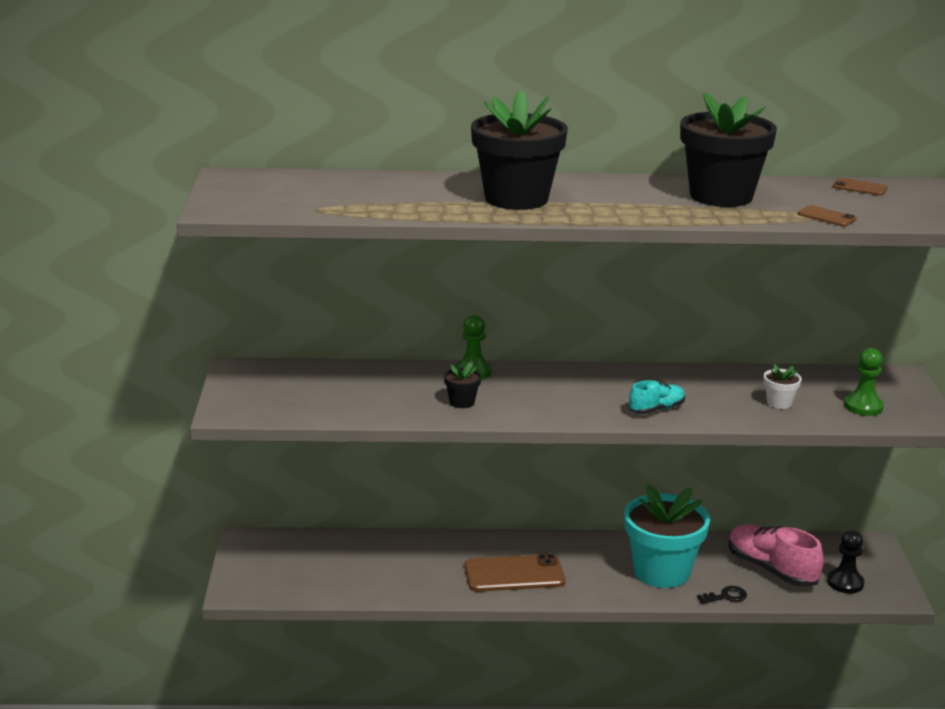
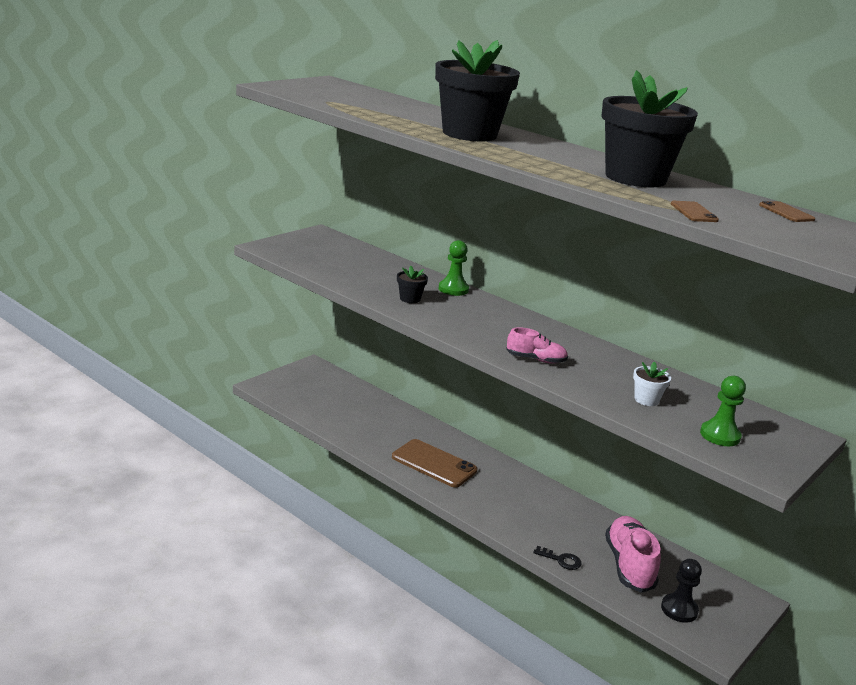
camera: 40 degrees right, 0 degrees up
turquoise flower pot [624,484,710,588] -> none
turquoise shoe [628,380,685,414] -> pink shoe [506,327,568,364]

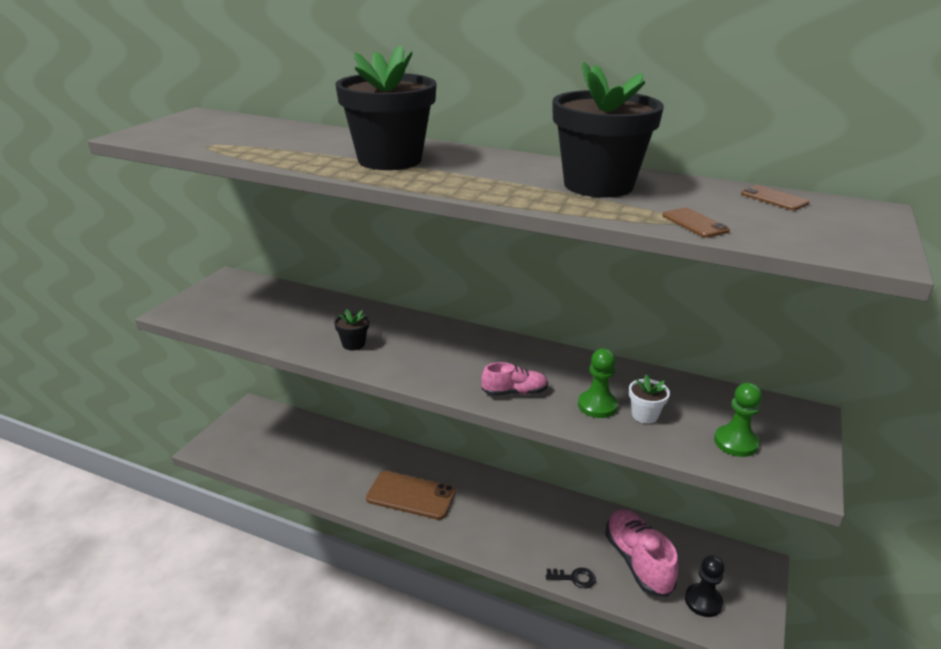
camera: 15 degrees left, 5 degrees up
green pawn [438,240,469,296] -> green pawn moved to [578,348,618,418]

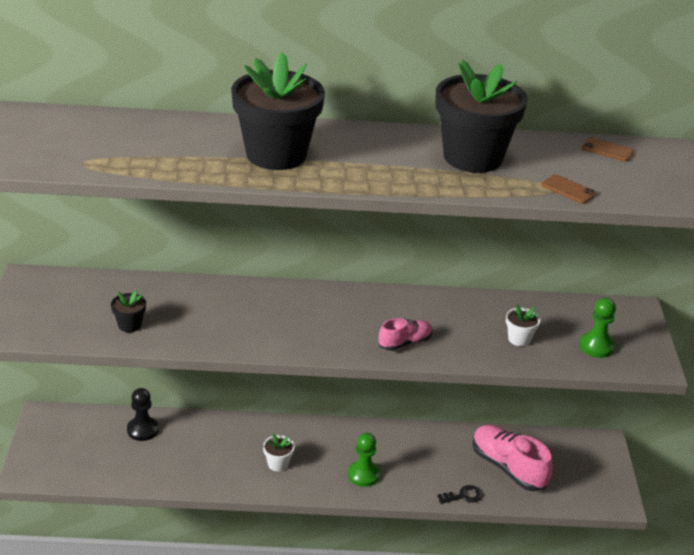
camera: 25 degrees left, 5 degrees up
black flower pot [334,309,369,350] -> black flower pot moved to [111,290,146,332]
brown phone [366,471,456,520] -> white flower pot [263,433,295,472]
green pawn [578,348,618,418] -> green pawn moved to [348,433,380,487]
black pawn [685,555,725,617] -> black pawn moved to [127,388,159,441]

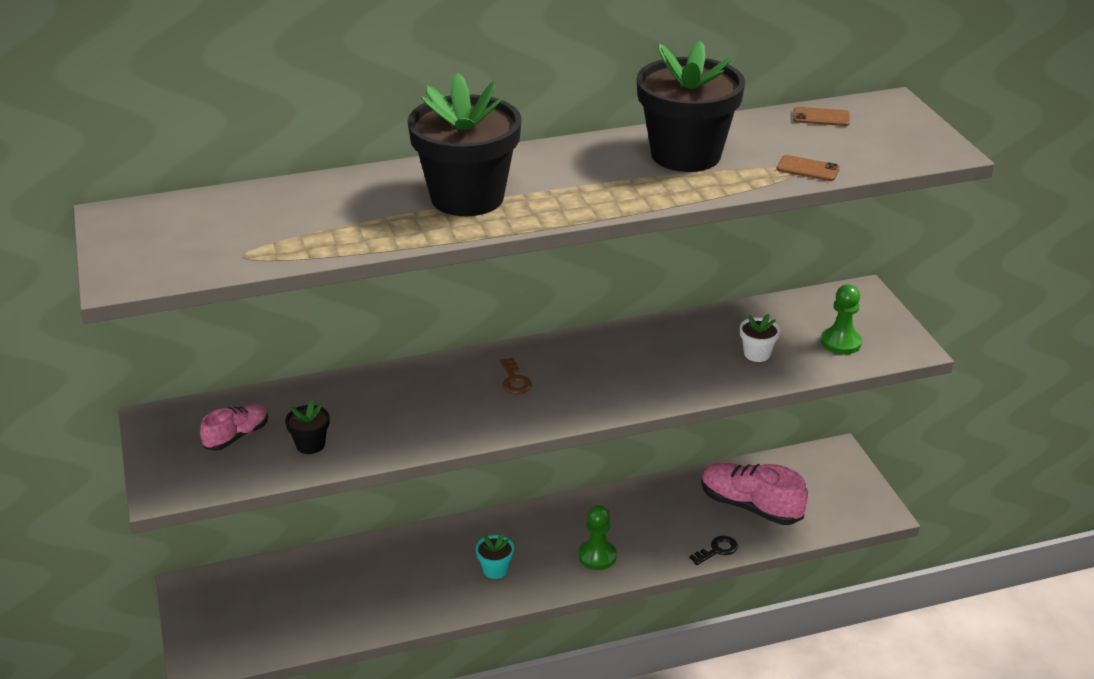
camera: 15 degrees left, 0 degrees up
black pawn [127,388,159,441] -> none
white flower pot [263,433,295,472] -> turquoise flower pot [476,533,514,579]
pink shoe [378,318,433,351] -> pink shoe moved to [200,404,268,451]
none -> brown key [500,358,532,394]

